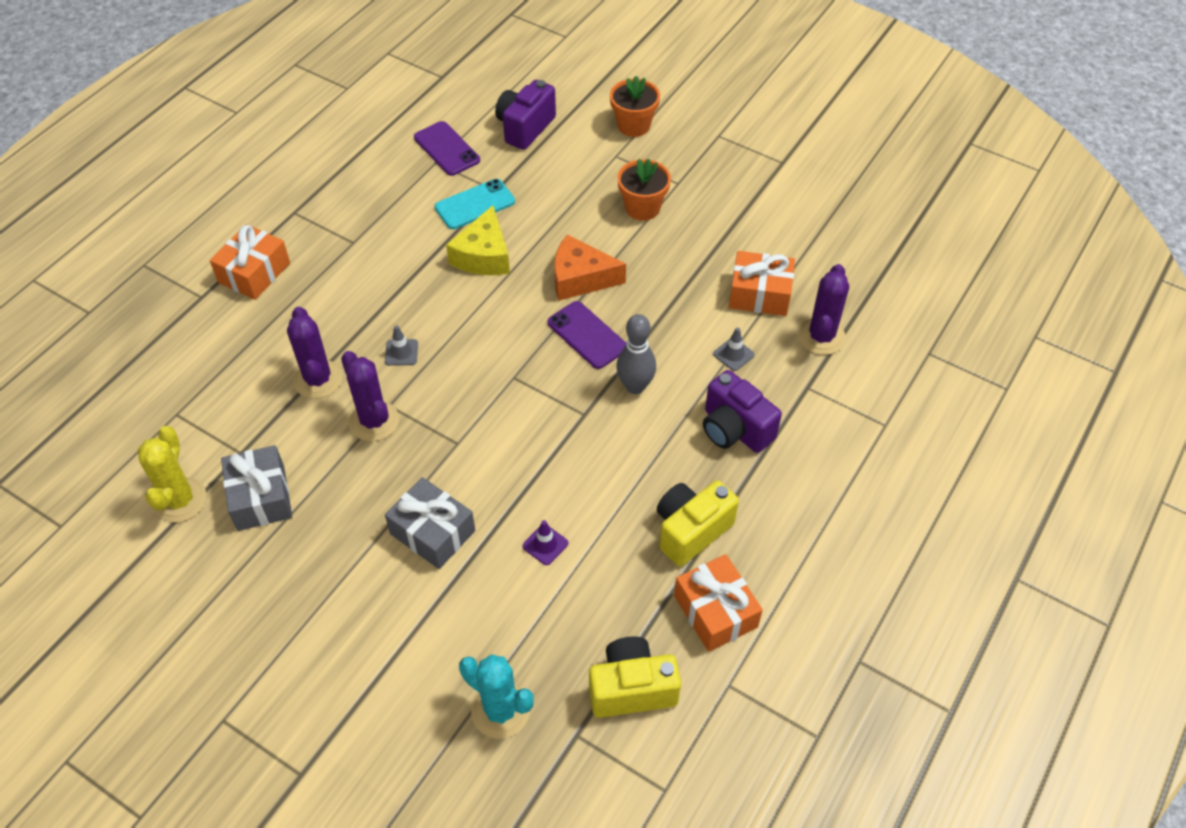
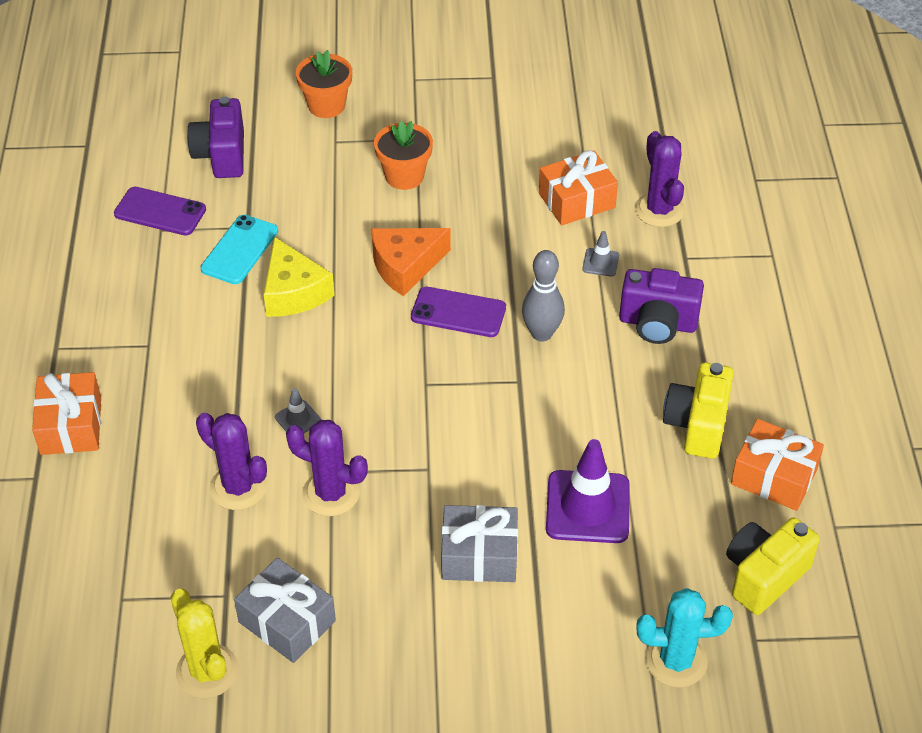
camera: 35 degrees left, 5 degrees down
purple traffic cone [523,520,568,565] -> purple traffic cone [546,439,630,543], size x2.15

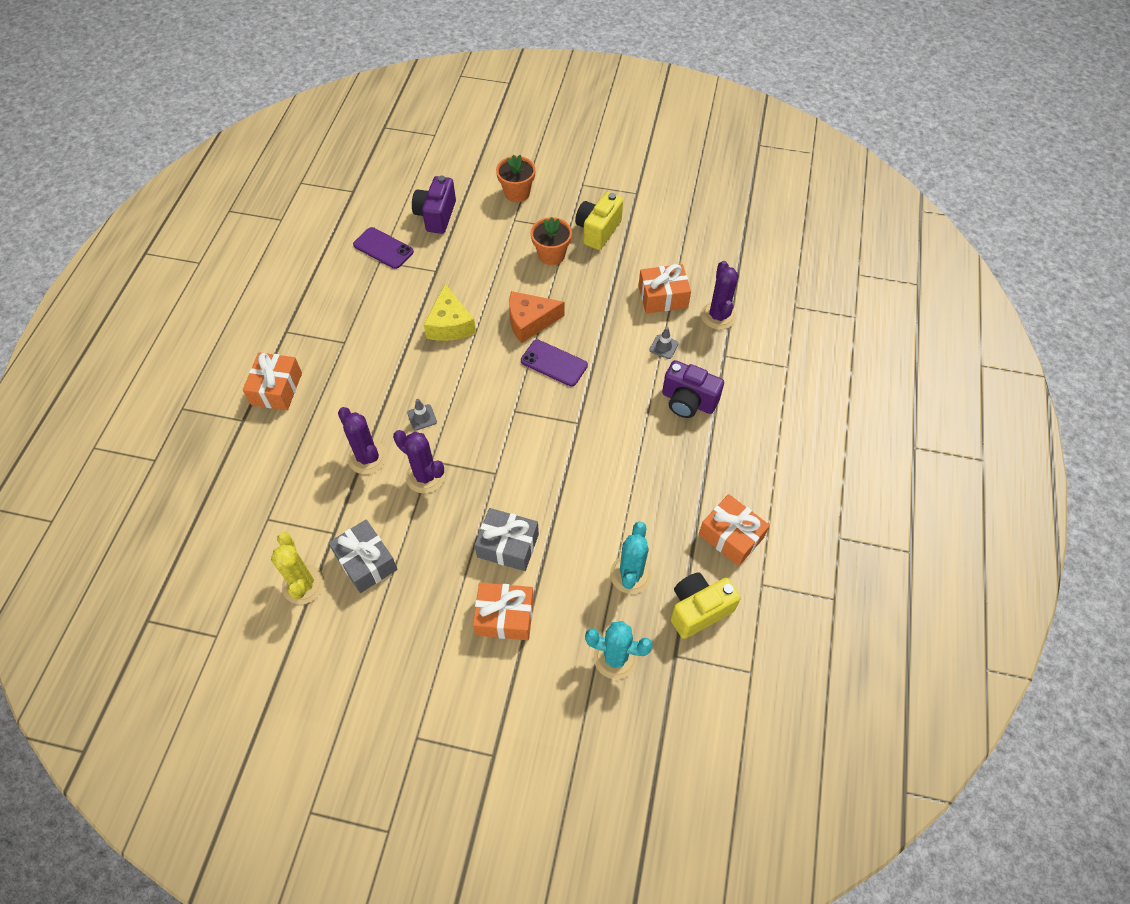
camera: 15 degrees right, 10 degrees up
turquoise phone [201,215,278,284] -> none
grey bowling pin [522,250,565,342] -> none
purple traffic cone [546,439,630,543] -> none
yellow camera [663,362,734,459] -> yellow camera moved to [575,192,623,250]
none -> orange gift [473,582,534,640]
none -> turquoise cactus [610,522,652,594]

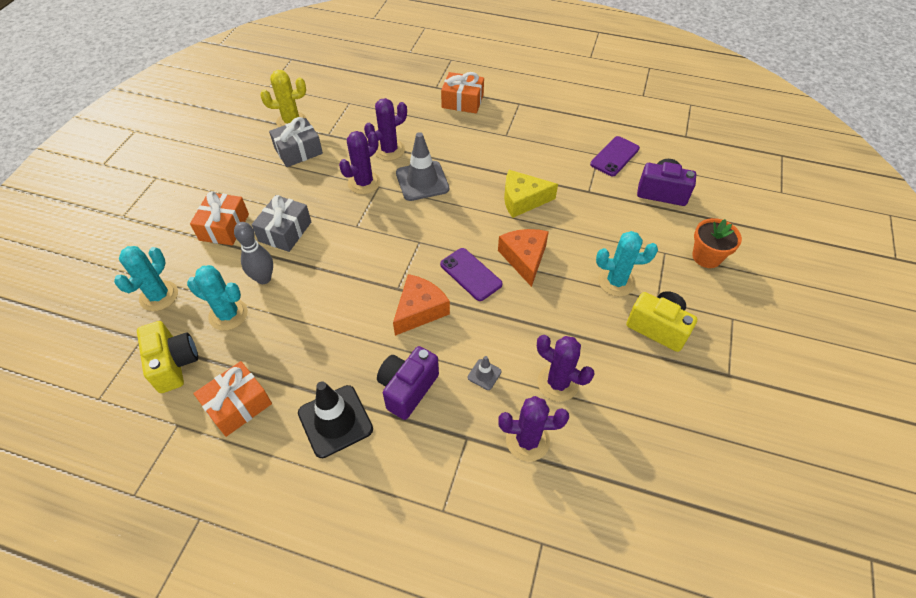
camera: 95 degrees right, 5 degrees down
grey traffic cone [407,399,437,431] -> grey traffic cone [396,132,449,201], size x2.15
purple phone [521,340,588,386] -> purple phone turned 75 degrees counterclockwise [440,248,503,301]
orange flower pot [531,217,572,265] -> turquoise cactus [596,231,658,296]
orange gift [638,264,691,313] -> purple cactus [537,335,595,401]
none -> grey bowling pin [234,222,273,284]
none -> black traffic cone [298,381,373,458]
none -> orange cheese [393,274,450,336]

